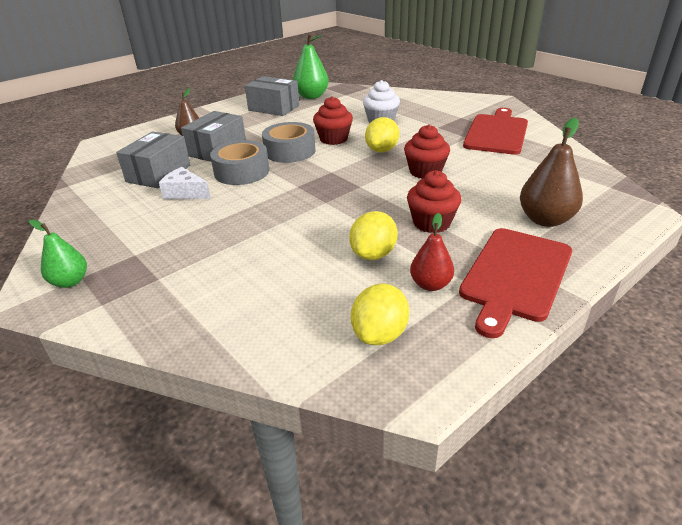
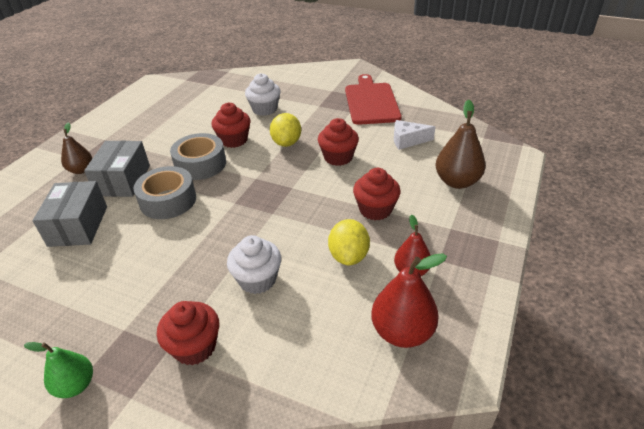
camera: 25 degrees left, 5 degrees up
white cheese [159,167,211,199] -> white cheese moved to [394,120,435,150]
grey box [245,76,299,116] -> none
green pear [293,34,329,99] -> none
yellow lemon [351,284,409,345] -> red pear [371,253,447,348]
red cutting board [459,228,572,338] -> none
none -> red cupcake [157,301,219,365]
none -> white cupcake [227,235,281,294]

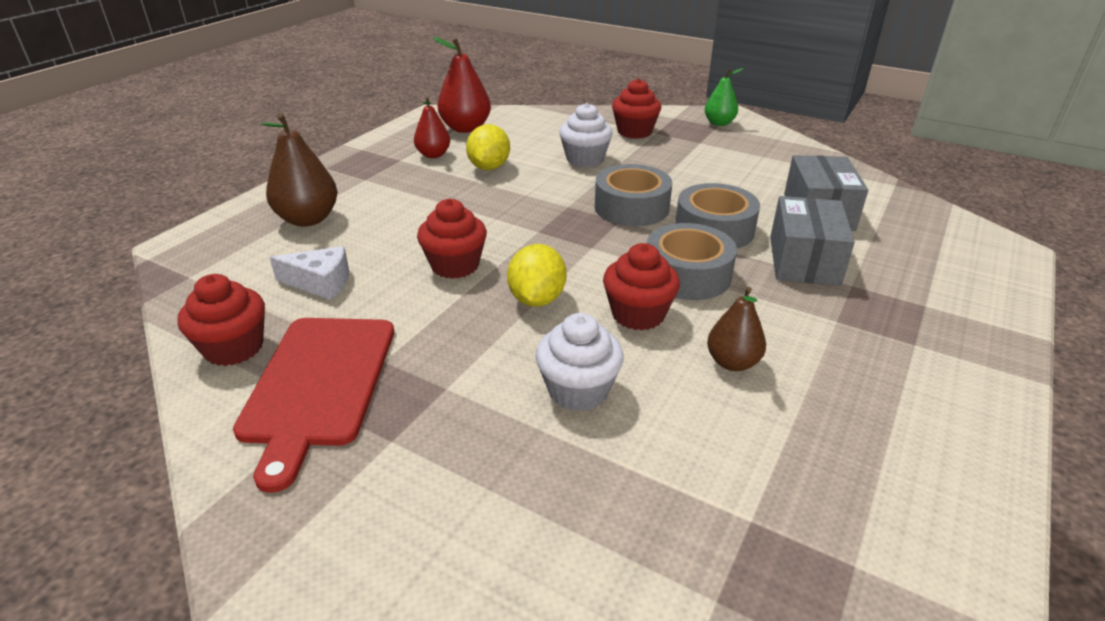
camera: 175 degrees left, 5 degrees down
brown pear [61,122,92,174] -> brown pear moved to [707,287,766,371]
red cupcake [353,168,401,220] -> red cupcake moved to [177,274,265,366]
none -> grey tape [595,164,672,226]

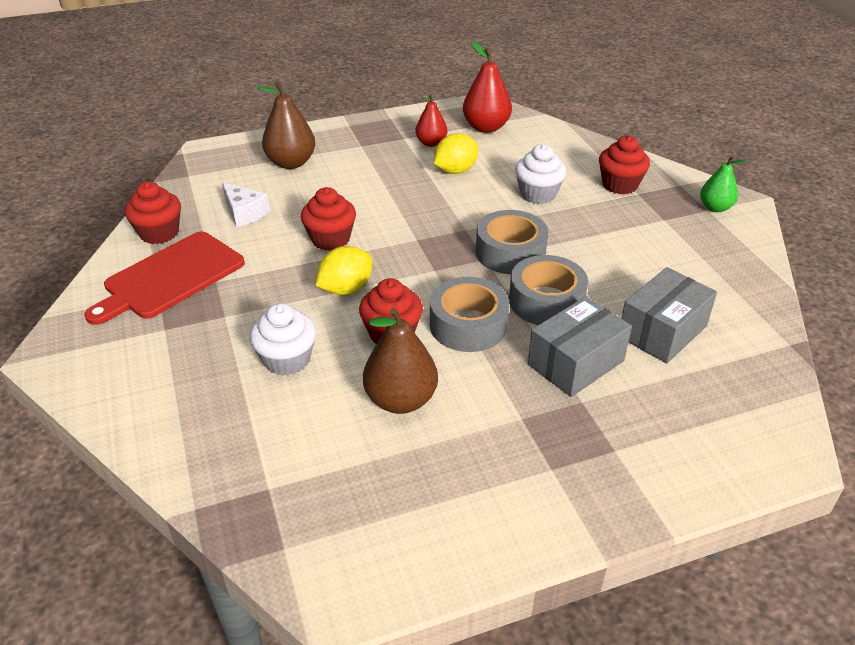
camera: 40 degrees right, 5 degrees up
brown pear [707,287,766,371] -> brown pear [363,307,438,414], size x1.57

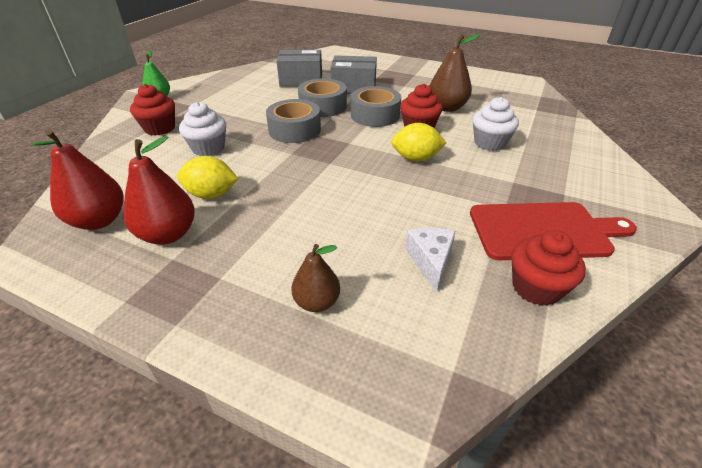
camera: 135 degrees left, 0 degrees up
brown pear [257,82,315,169] -> brown pear [291,244,340,312], size x0.64
red cupcake [301,187,356,251] -> none
red pear [416,94,447,147] -> red pear [123,136,195,245], size x1.57

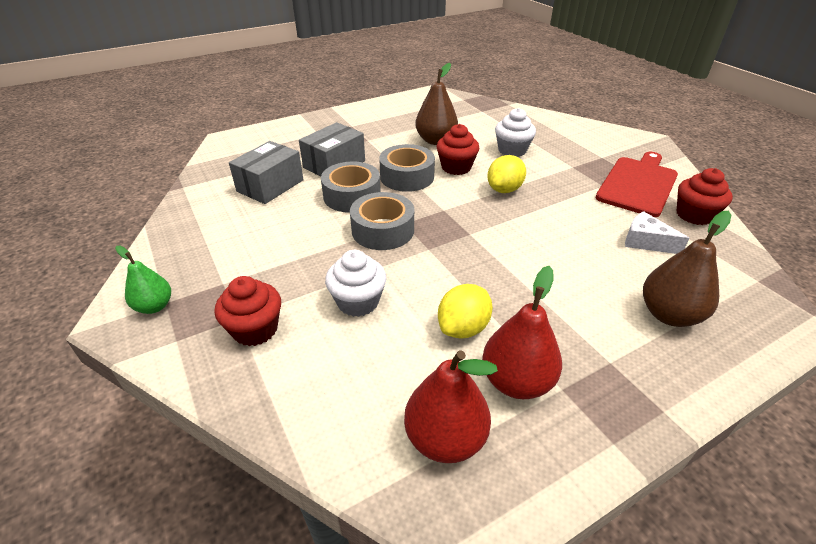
camera: 55 degrees left, 0 degrees up
brown pear [291,244,340,312] -> brown pear [643,211,731,327], size x1.57

